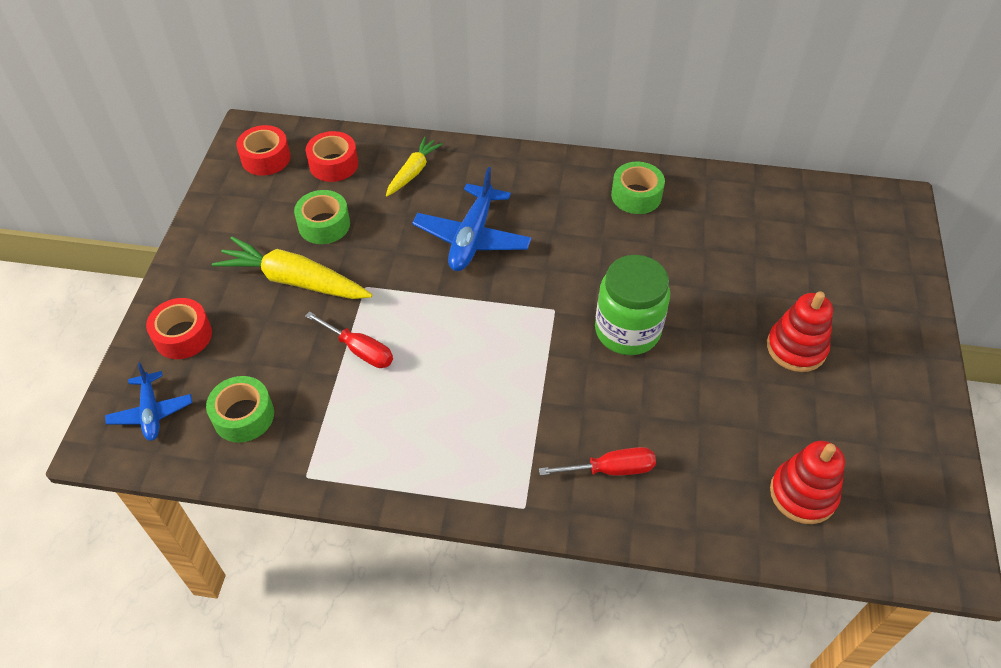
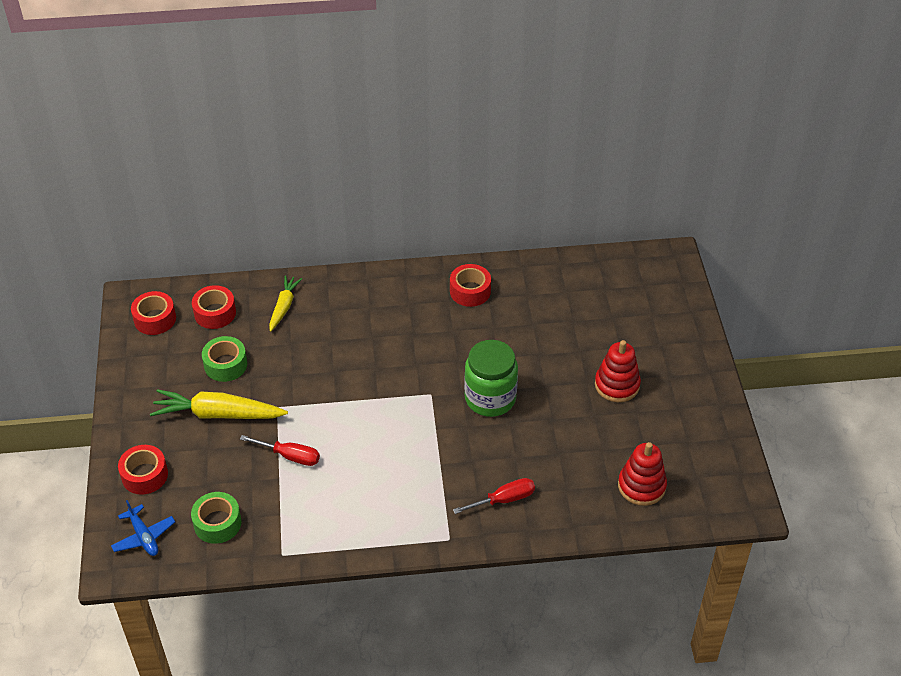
camera: 15 degrees left, 5 degrees down
blue plane [412,167,532,271] -> none
green tape [611,162,665,214] -> red tape [450,264,491,307]

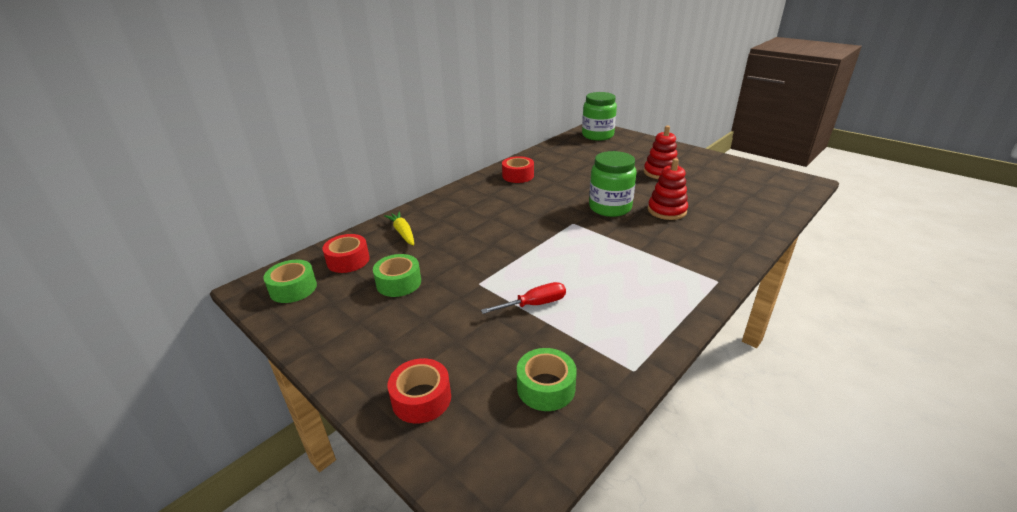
camera: 40 degrees left, 15 degrees down
blue plane [111,500,175,556] -> none
red tape [131,291,176,335] -> green tape [263,260,317,303]
yellow carrot [150,389,288,419] -> none
red screwdriver [453,478,535,514] -> none
red stacking toy [618,442,667,506] -> red stacking toy moved to [648,158,688,220]
none -> green jar [582,92,617,141]

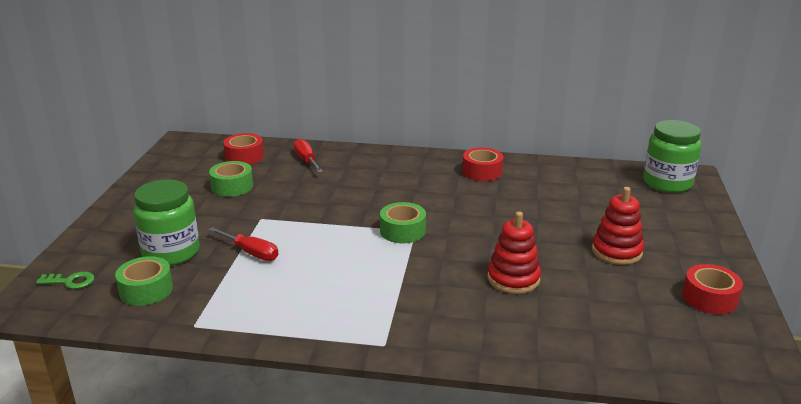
camera: 55 degrees right, 5 degrees down
green tape [263,260,317,303] -> green tape moved to [380,202,426,243]
yellow carrot [384,211,414,246] -> red screwdriver [293,138,323,173]
red tape [388,358,451,424] -> red tape moved to [682,264,743,314]
green jar [589,151,637,217] -> green jar moved to [133,179,200,266]
none -> green key [36,272,94,289]

